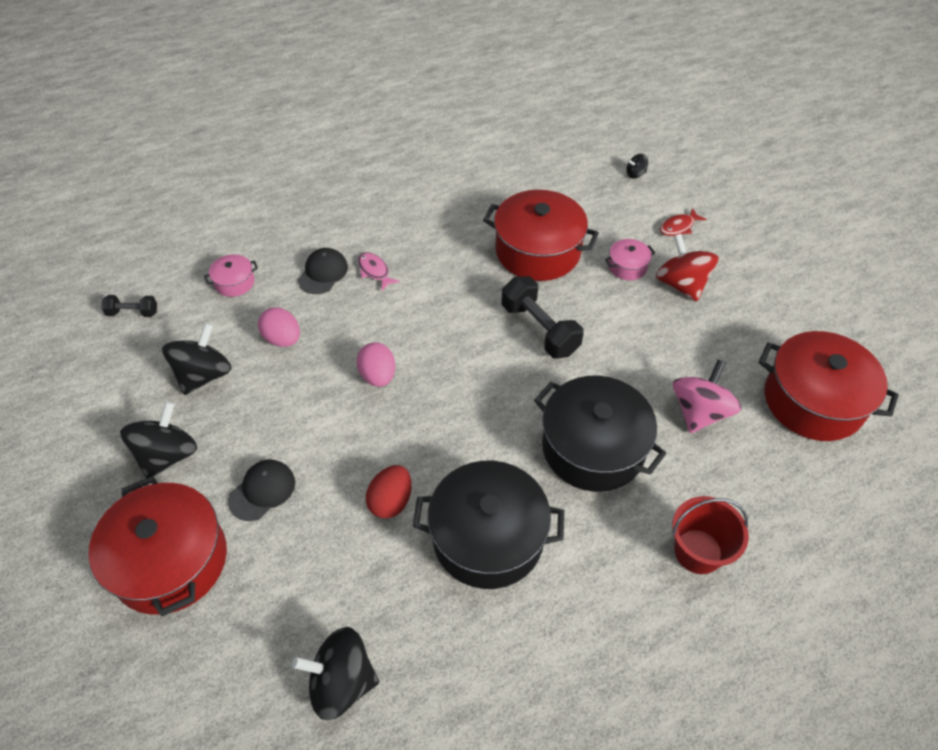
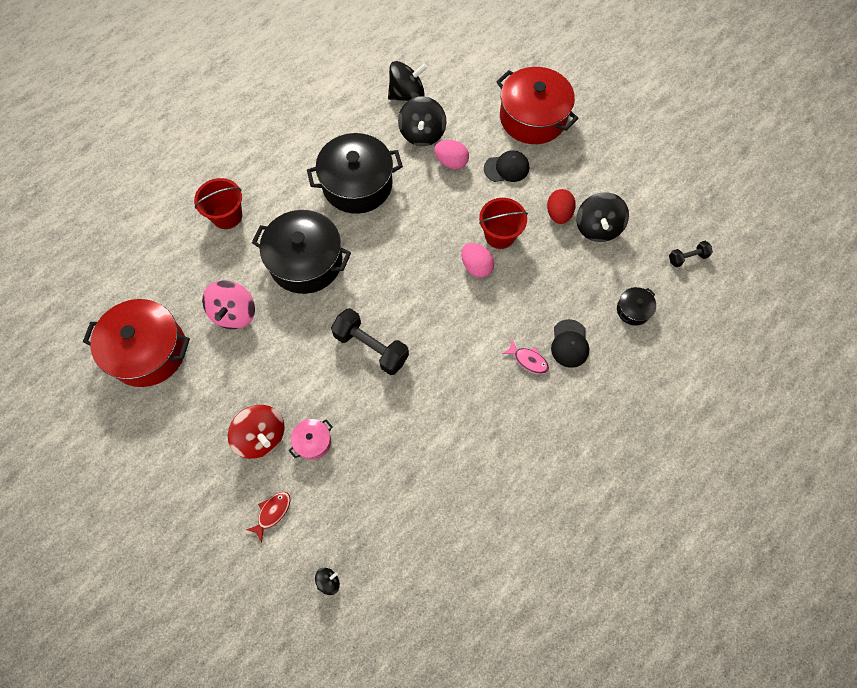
camera: 160 degrees right, 15 degrees up
black spinning top [120,401,197,478] -> black spinning top moved to [398,96,446,146]
pink pot [204,254,258,297] -> black pot [617,287,656,325]
black cap [228,460,295,521] -> black cap turned 120 degrees counterclockwise [484,150,529,182]
pink egg [258,307,300,347] -> pink egg moved to [434,140,469,169]
red egg [366,465,412,519] -> red egg moved to [547,189,576,224]
red pot [483,190,599,281] -> none
none -> red bucket [479,198,528,249]

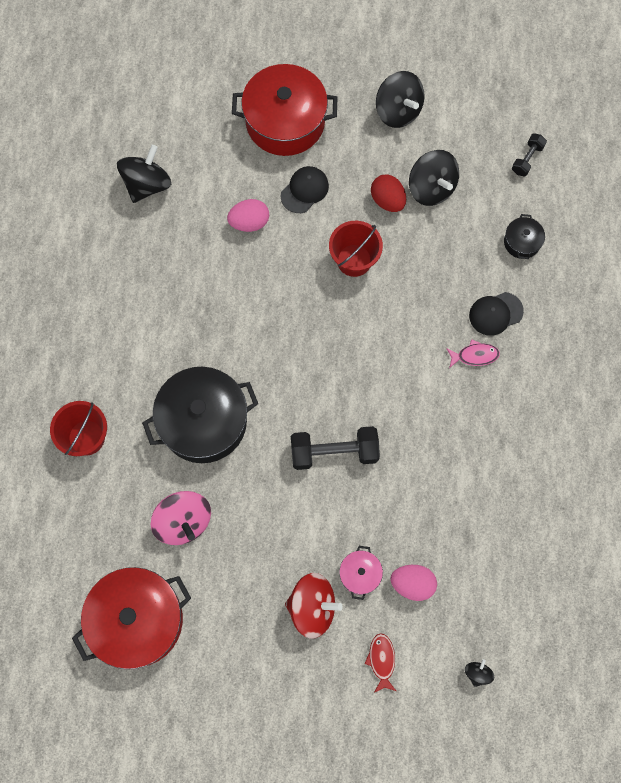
camera: 40 degrees left, 5 degrees up
black pot [307,133,403,214] -> none
black spinning top [398,96,446,146] -> black spinning top moved to [376,71,424,128]
pink egg [461,243,494,278] -> pink egg moved to [390,565,437,601]
black cap [551,319,589,368] -> black cap turned 105 degrees clockwise [469,292,524,336]

